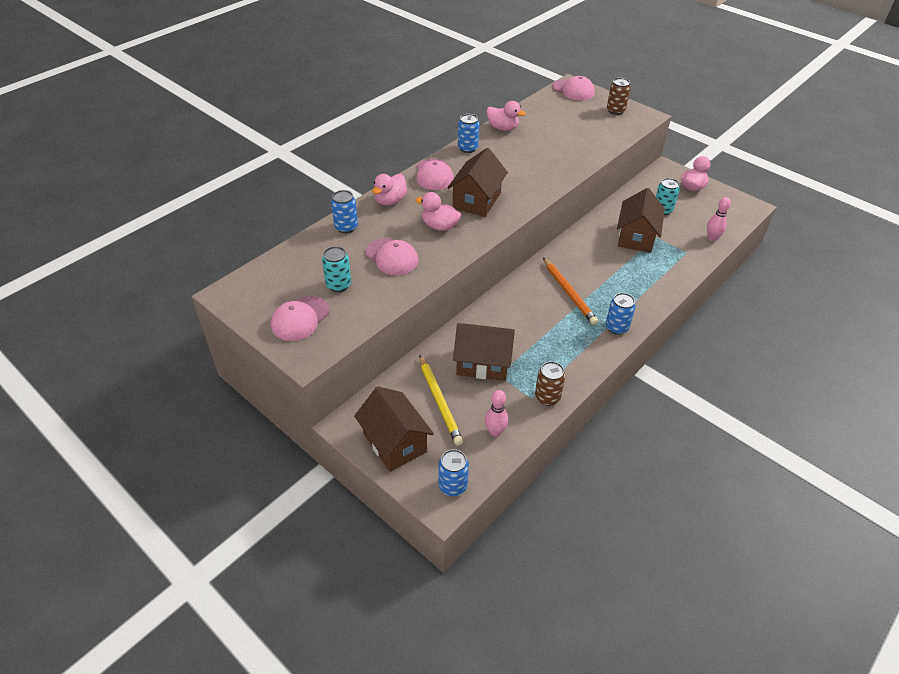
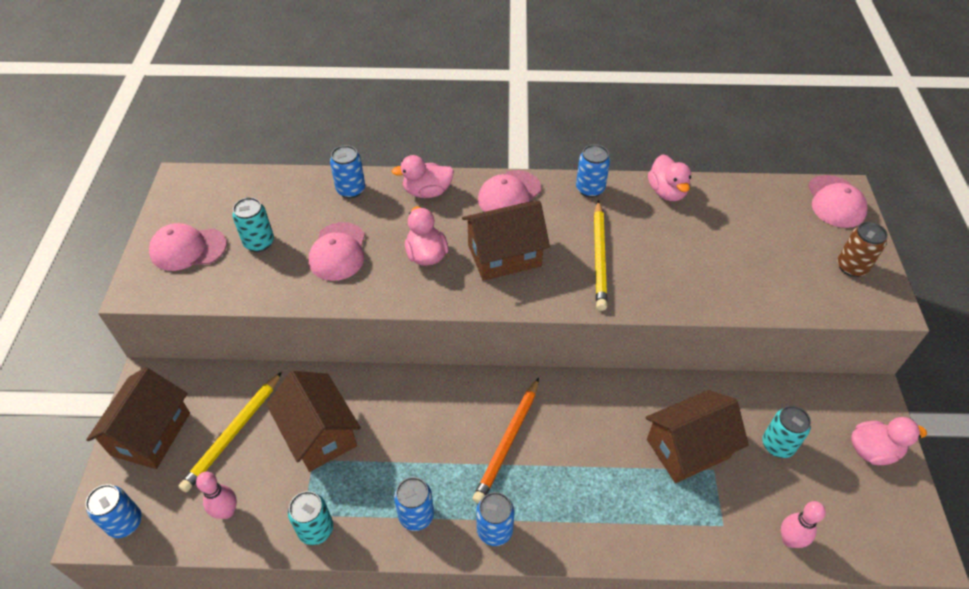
camera: 50 degrees right, 5 degrees up
brown can [535,361,565,406] -> turquoise can [288,491,333,545]
none -> blue can [394,477,434,531]
none -> yellow pencil [594,200,607,311]

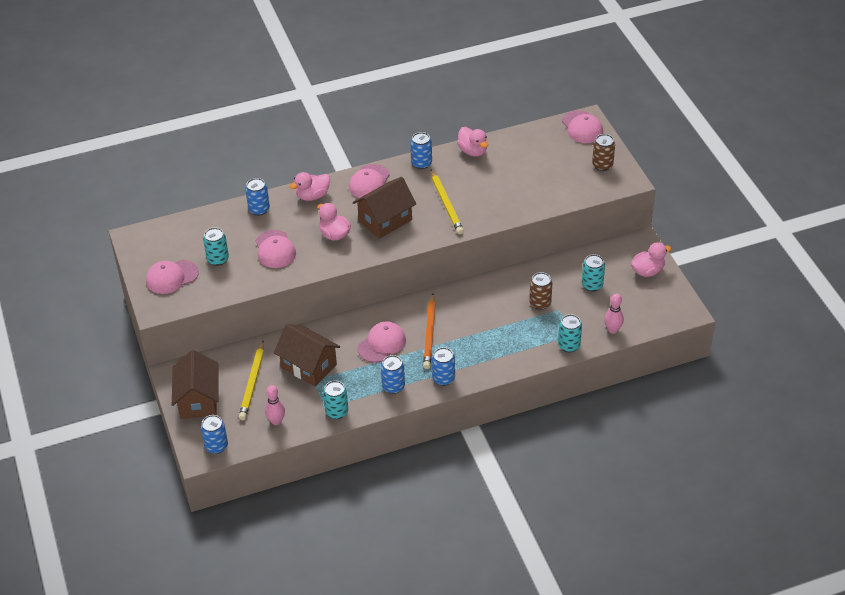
camera: 20 degrees left, 5 degrees down
brown house [646,390,749,483] -> brown can [529,272,552,310]
none -> pink cap [357,321,406,363]
none -> turquoise can [558,314,582,352]

